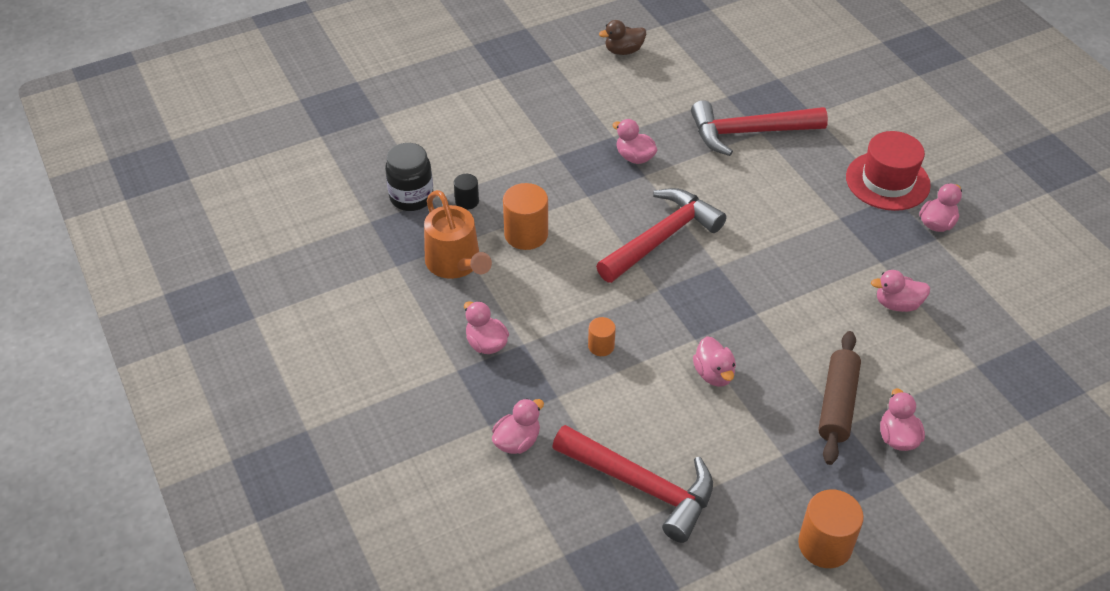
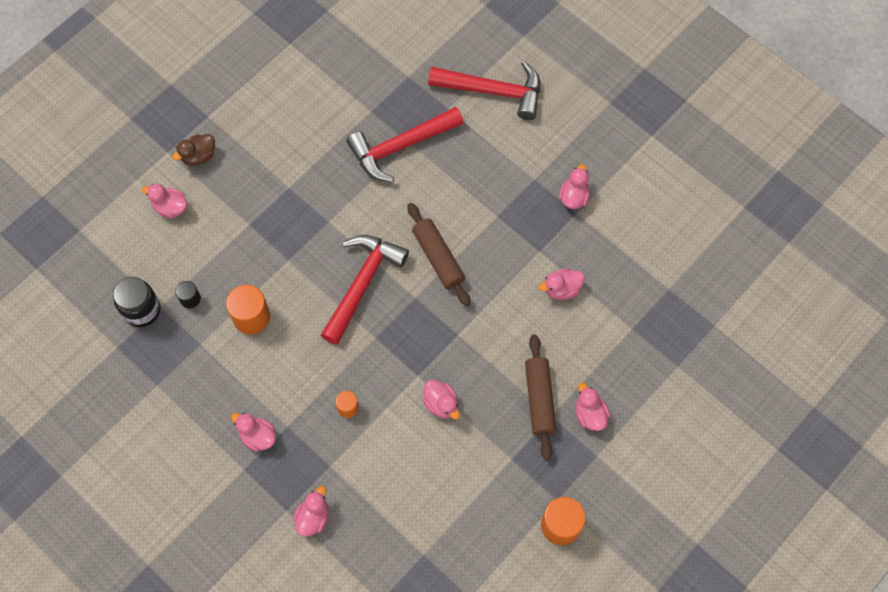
camera: 20 degrees left, 20 degrees up
orange watering can [424,190,492,279] -> none
red hammer [552,425,713,543] -> red hammer moved to [428,61,540,120]
brown duck [599,20,646,55] -> brown duck moved to [172,134,215,166]
pink duck [612,119,657,164] -> pink duck moved to [142,184,188,219]
red hat [846,131,931,211] -> none
none -> brown rolling pin [407,203,470,306]

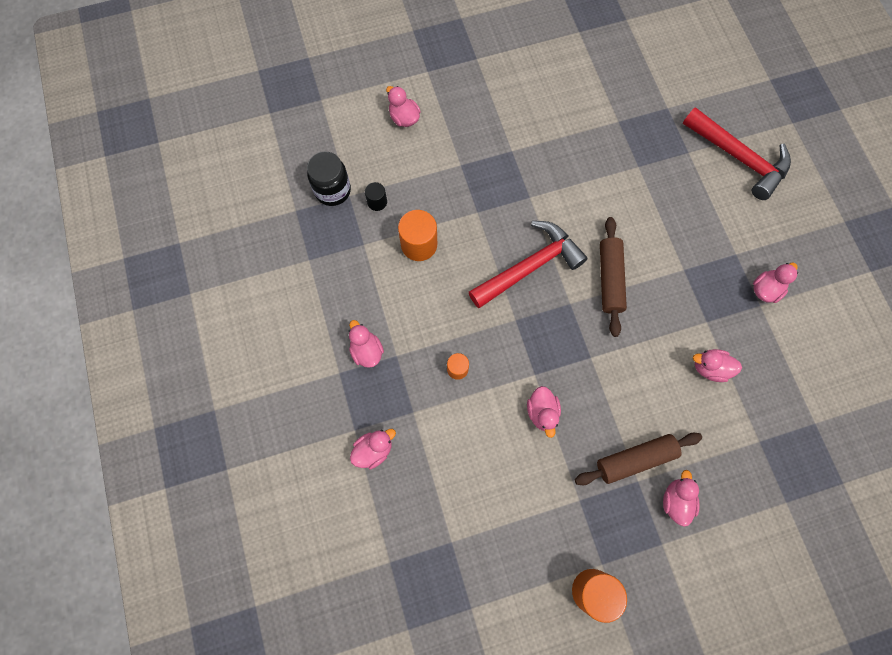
camera: 30 degrees right, 5 degrees up
brown duck [172,134,215,166] -> none
red hammer [346,107,464,182] -> none
brown rolling pin [525,334,556,460] -> brown rolling pin turned 45 degrees clockwise [575,433,702,485]

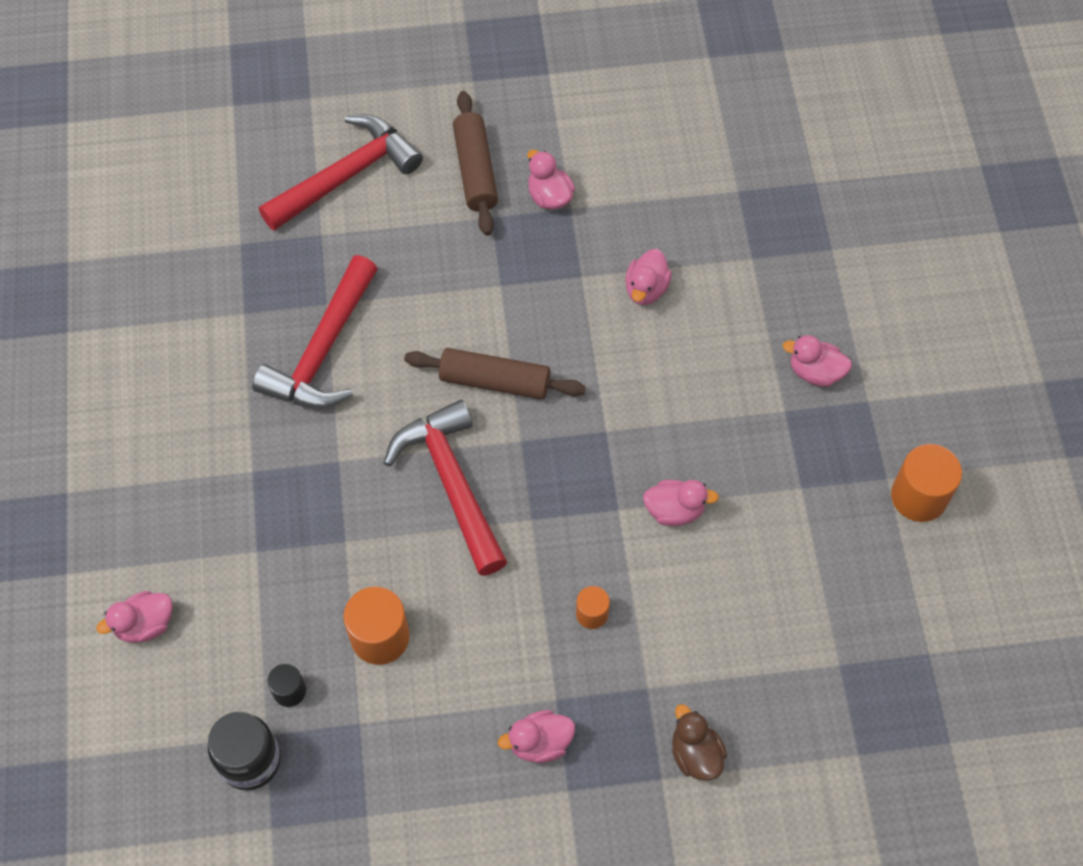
camera: 80 degrees left, 10 degrees down
pink duck [350,429,396,469] -> brown duck [672,704,727,781]
brown rolling pin [575,433,702,485] -> brown rolling pin moved to [453,91,498,235]
none -> red hammer [252,255,378,409]

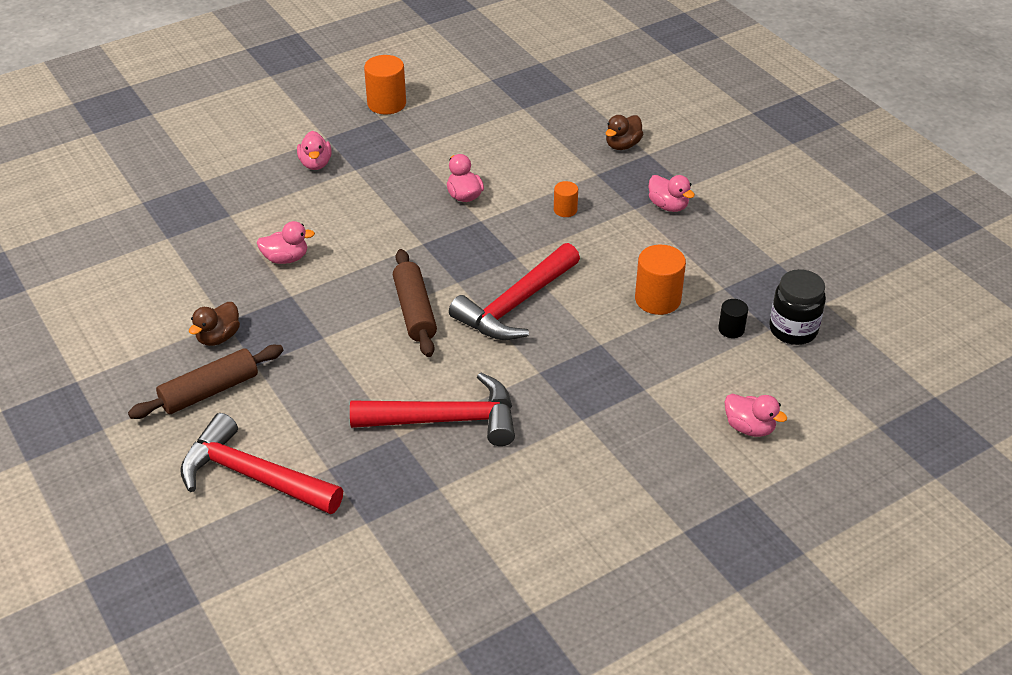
camera: 115 degrees left, 20 degrees down
pink duck [527,150,575,210] -> brown duck [189,302,240,346]

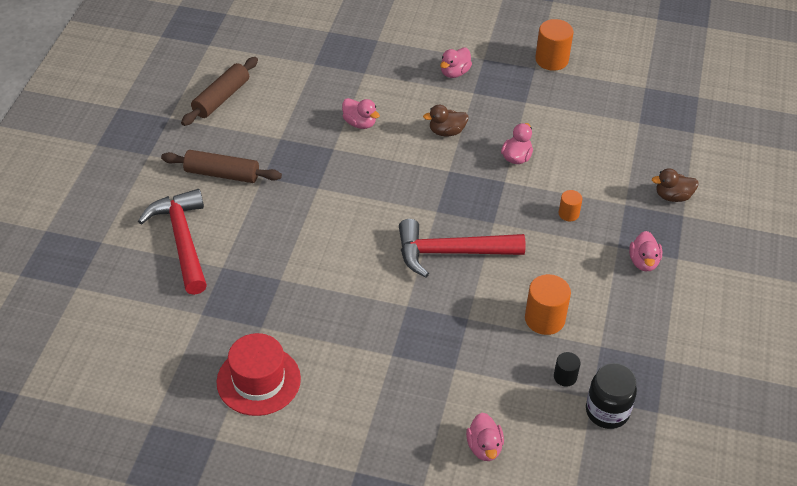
camera: 45 degrees right, 5 degrees up
brown duck [189,302,240,346] -> brown duck moved to [423,105,468,137]
red hammer [350,372,515,446] -> none
brown rolling pin [393,249,437,357] -> brown rolling pin moved to [181,57,258,126]
none -> red hat [216,333,301,416]

